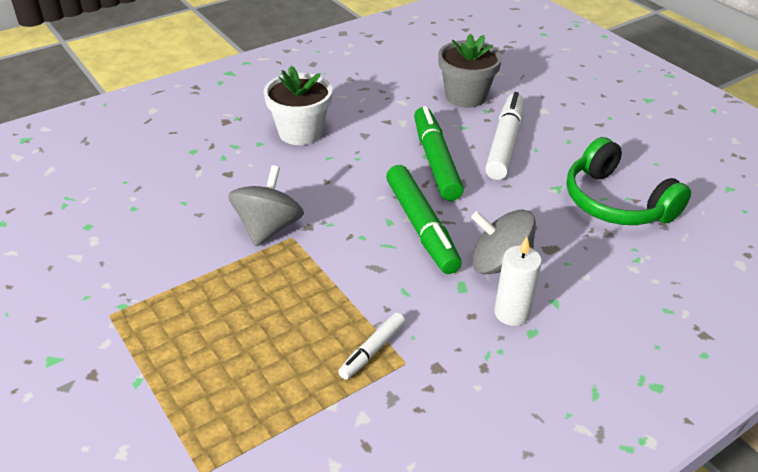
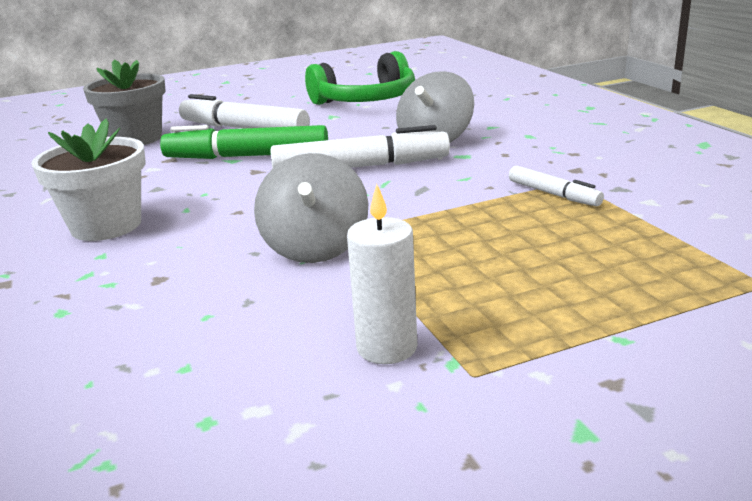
camera: 75 degrees left, 15 degrees down
grey spinning top [228,165,304,246] -> grey spinning top turned 120 degrees counterclockwise [254,153,369,263]
green marker [386,165,462,274] -> white marker [270,125,450,169]
white candle [494,237,542,326] -> white candle moved to [347,184,417,364]

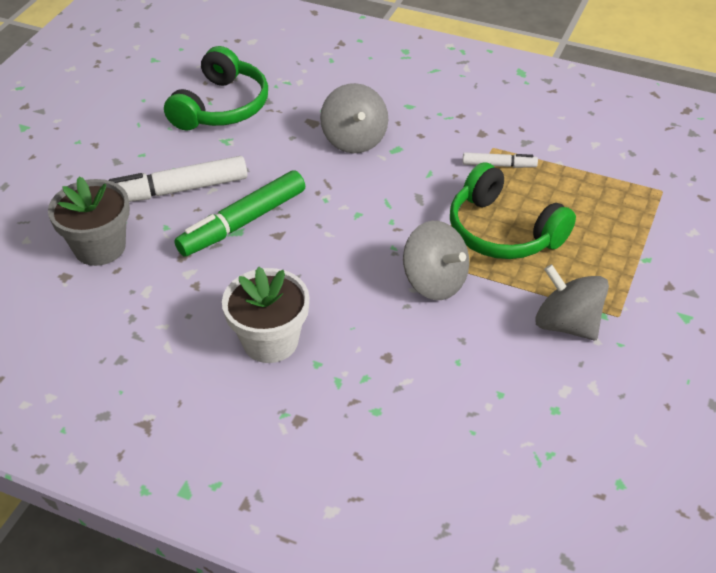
camera: 45 degrees left, 20 degrees up
white marker [270,125,450,169] -> none
white candle [347,184,417,364] -> grey spinning top [535,264,609,340]
none -> green headphones [450,162,576,259]

